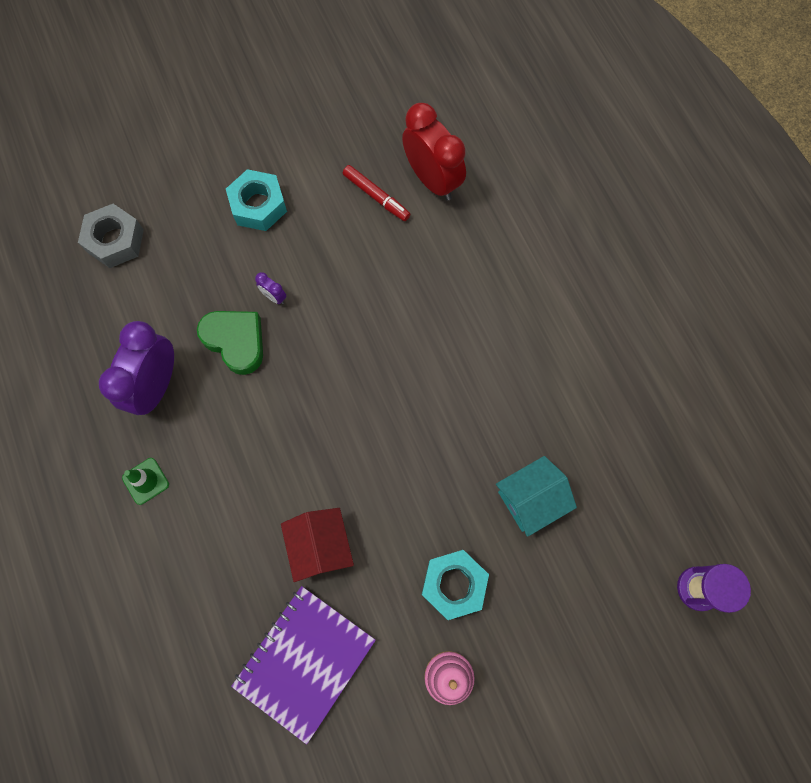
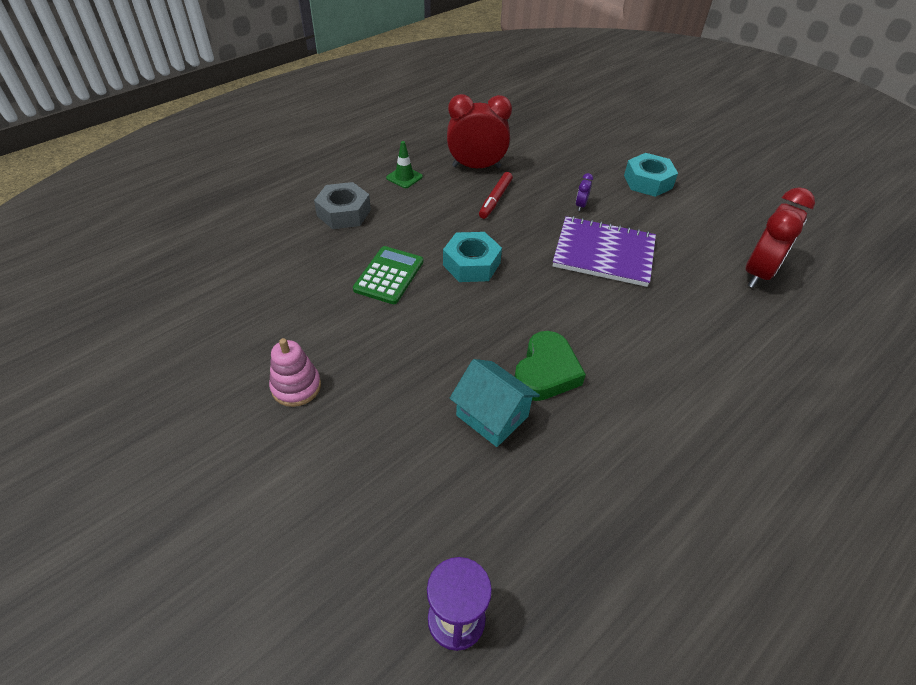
camera: 70 degrees right, 25 degrees down
grey nut [78,204,144,268] -> grey nut moved to [314,182,371,229]
purple clock [99,321,174,415] -> red clock [447,94,512,168]
green heart [197,311,263,375] -> green heart moved to [515,331,586,401]
purple notebook [231,586,376,745] -> purple notebook moved to [553,216,656,287]
red house [281,508,354,582] -> green calculator [353,246,423,304]
red marker [343,165,410,221] -> red marker moved to [479,172,513,219]
turquoise nut [422,550,489,620] -> turquoise nut moved to [443,232,502,282]

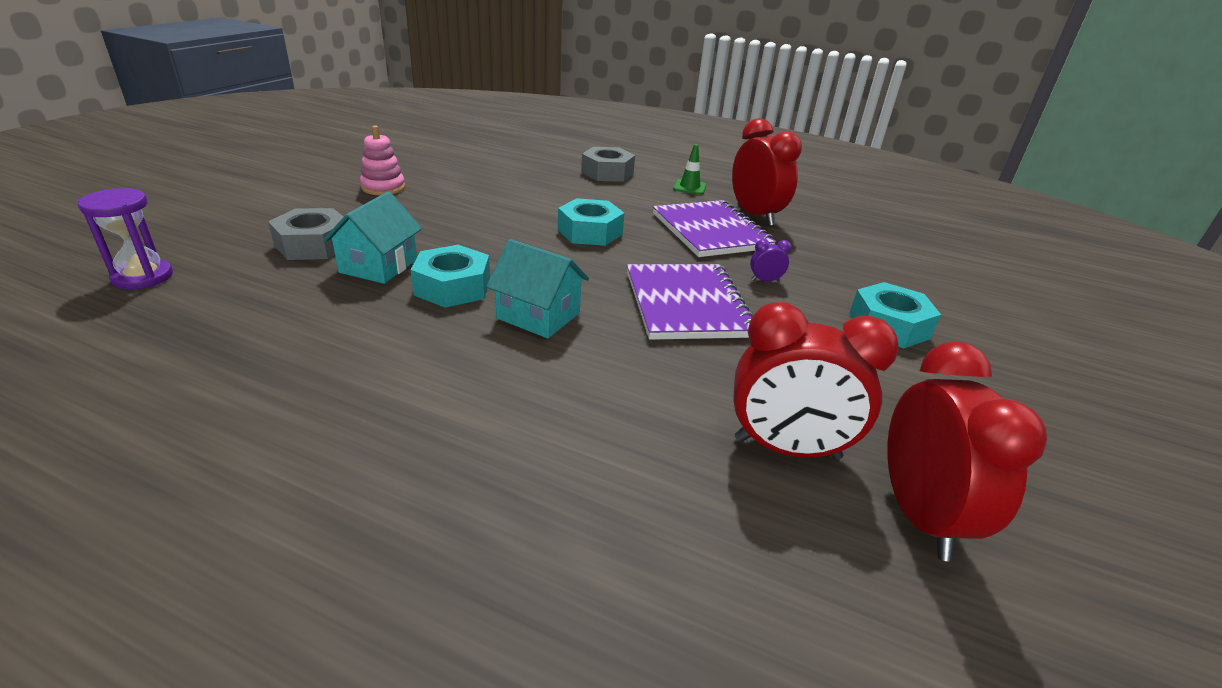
camera: 65 degrees right, 15 degrees down
green calculator [353,246,423,304] -> none
red marker [479,172,513,219] -> purple notebook [653,200,776,257]
green heart [515,331,586,401] -> turquoise nut [411,245,490,308]
none -> grey nut [268,208,343,260]
none -> turquoise house [486,239,589,338]
none -> red clock [887,341,1047,562]

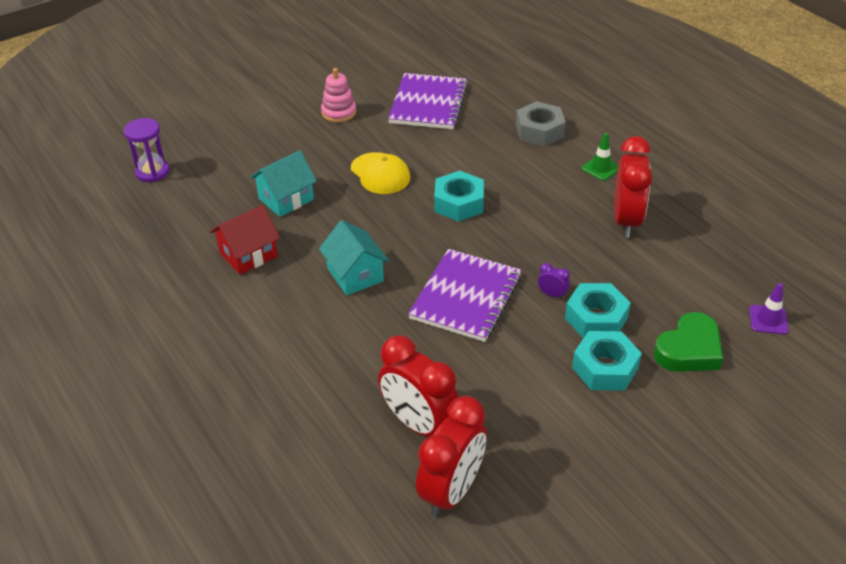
camera: 35 degrees right, 10 degrees up
grey nut [268,208,343,260] -> none
turquoise nut [411,245,490,308] -> turquoise nut moved to [565,283,631,338]
purple notebook [653,200,776,257] -> purple notebook moved to [388,73,468,129]
none -> red house [210,205,280,275]
none -> yellow cap [351,152,410,194]
none -> green heart [654,312,723,372]
none -> purple traffic cone [749,283,789,334]

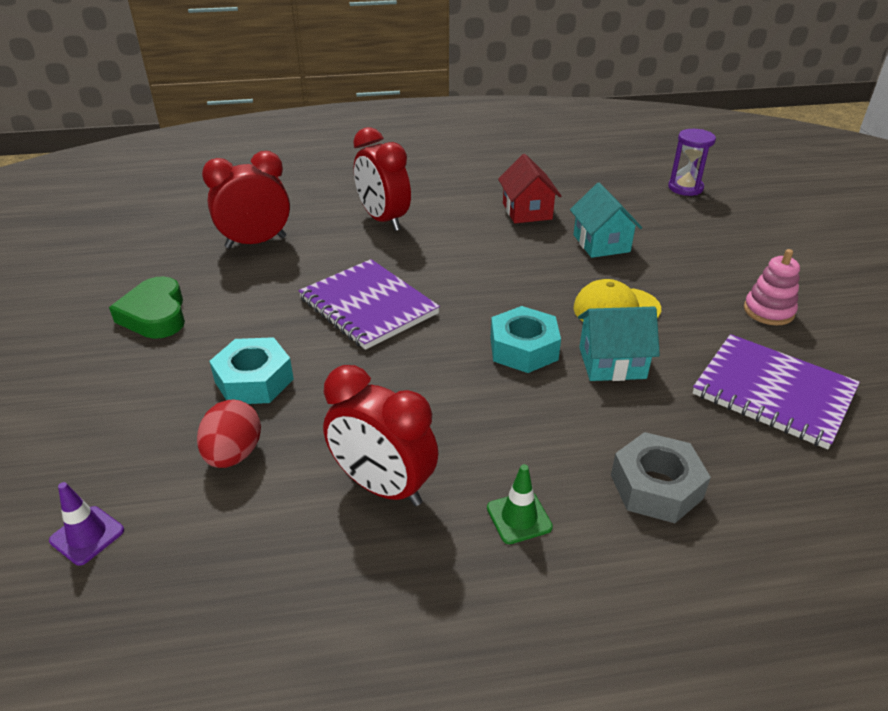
camera: 115 degrees right, 5 degrees down
turquoise house [319,220,389,295] -> turquoise house moved to [578,306,660,381]
red clock [416,396,487,518] -> red clock moved to [353,127,411,231]
purple clock [538,263,570,299] -> none
turquoise nut [572,331,642,391] -> none
green heart [654,312,723,372] -> green heart moved to [109,276,185,339]
none -> red egg [197,400,261,468]

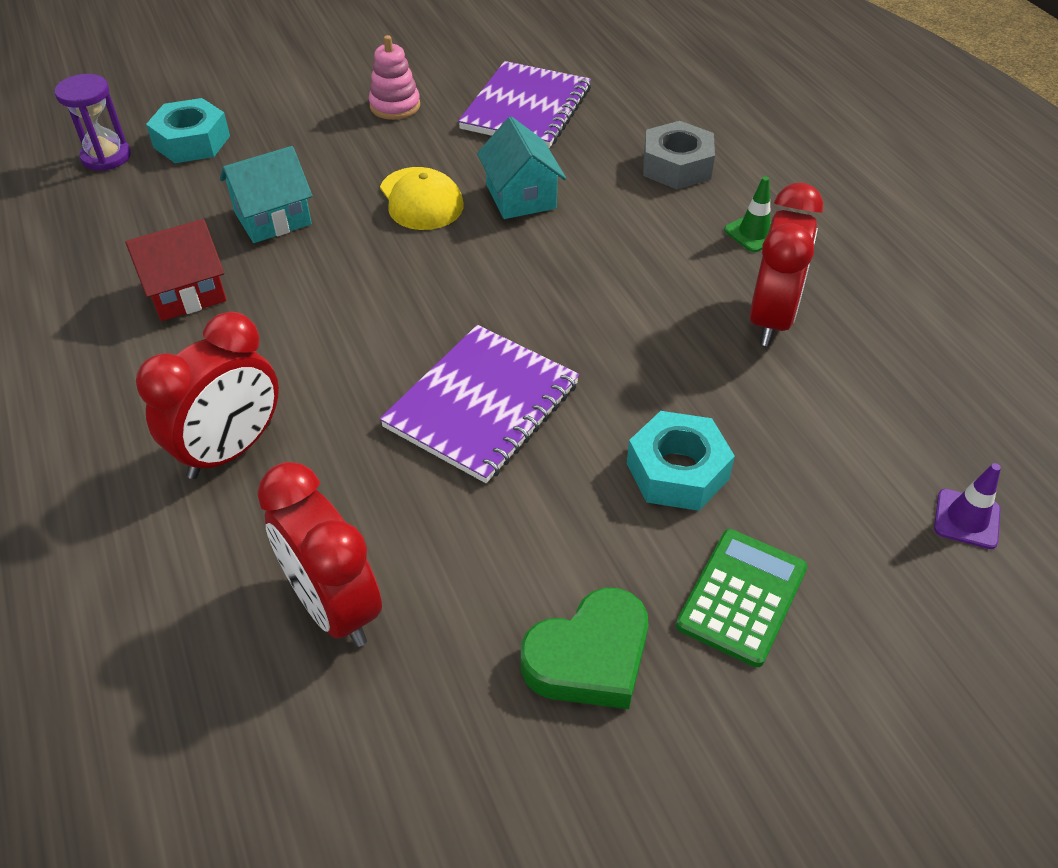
camera: 105 degrees left, 10 degrees up
red egg [197,400,261,468] -> none
turquoise nut [490,306,561,373] -> turquoise nut moved to [146,98,230,163]
none -> green calculator [676,529,807,667]

